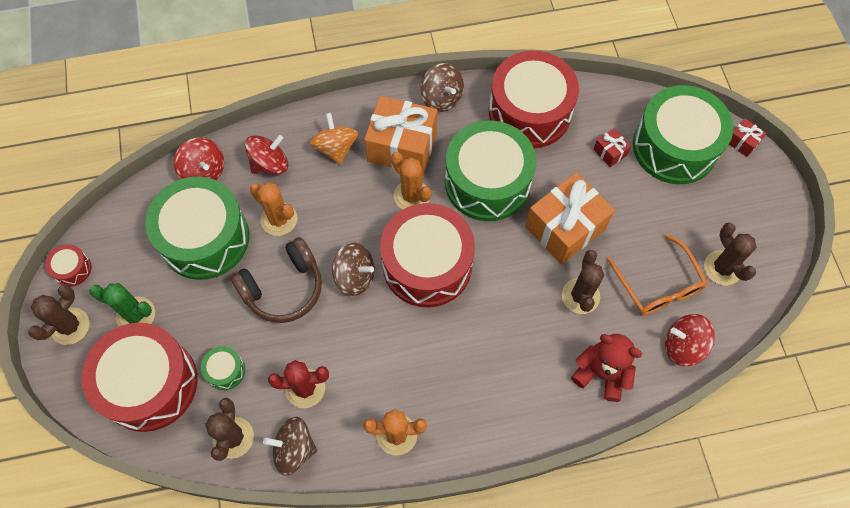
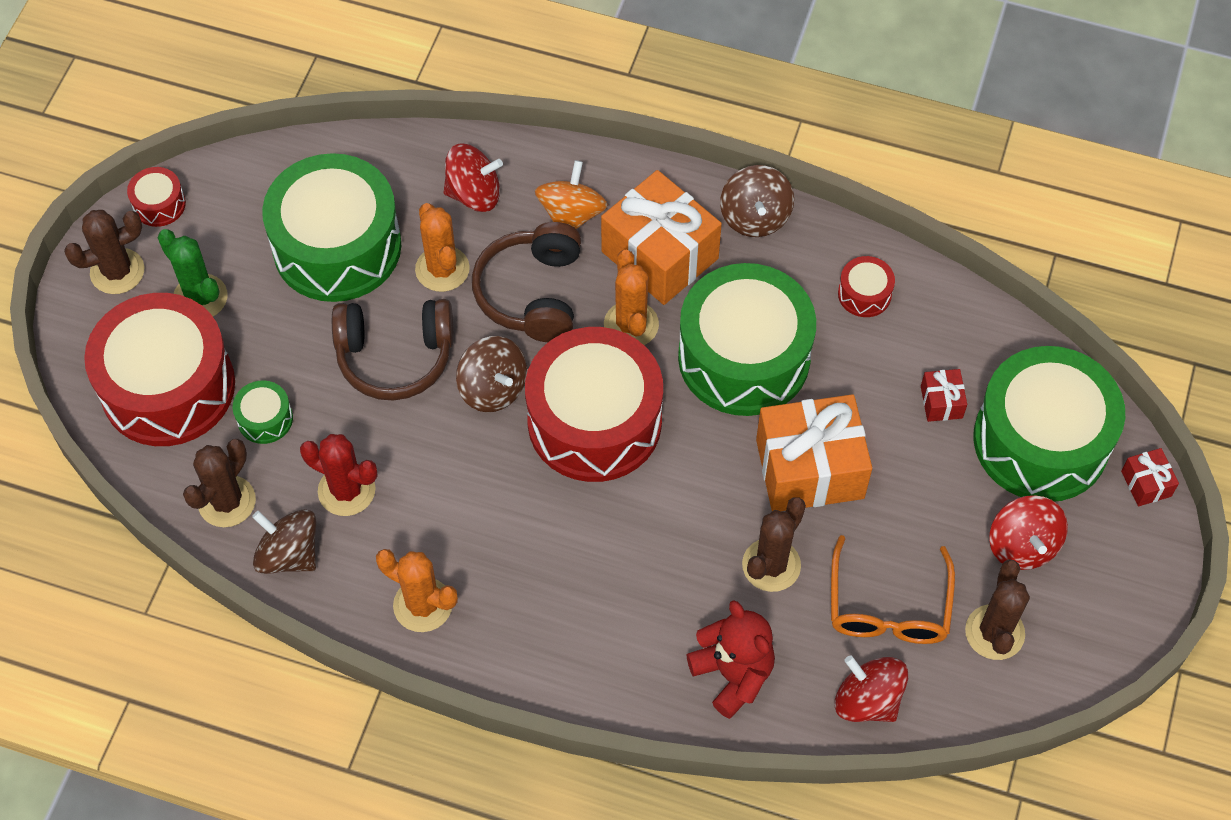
camera: 30 degrees right, 5 degrees down
red spinning top [174,138,224,180] -> red spinning top moved to [989,495,1068,570]
red drum [489,51,579,148] -> red drum [838,256,895,317], size x0.41
none -> brown headphones [472,222,581,342]

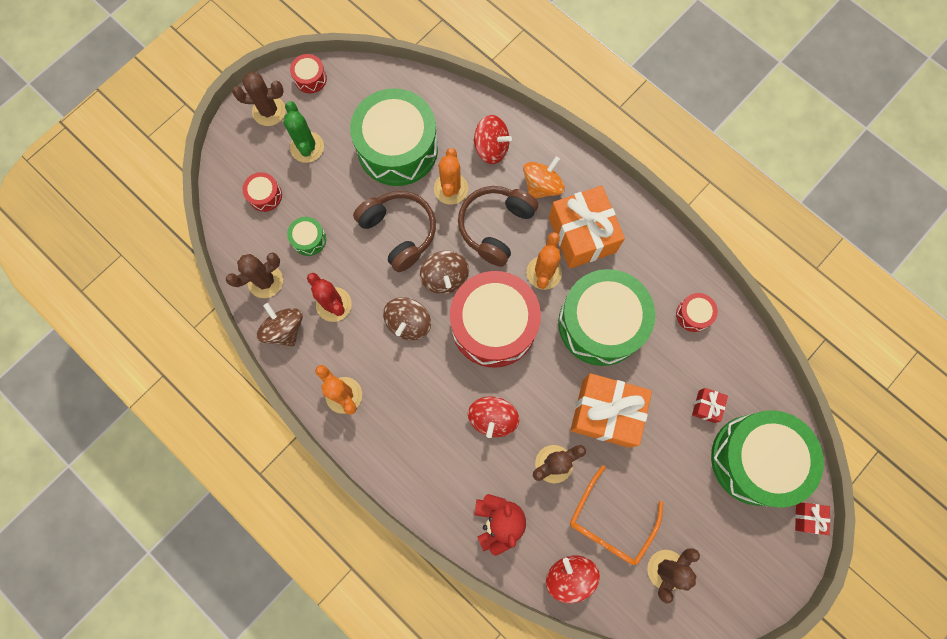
camera: 25 degrees right, 15 degrees up
red drum [84,293,235,446] -> red drum [243,172,282,212], size x0.41
brown headphones [332,299,453,401] -> brown headphones turned 150 degrees counterclockwise [353,191,436,272]
brown spinning top [720,165,794,237] -> brown spinning top moved to [383,297,431,340]
red spinning top [989,495,1068,570] -> red spinning top moved to [468,396,519,438]

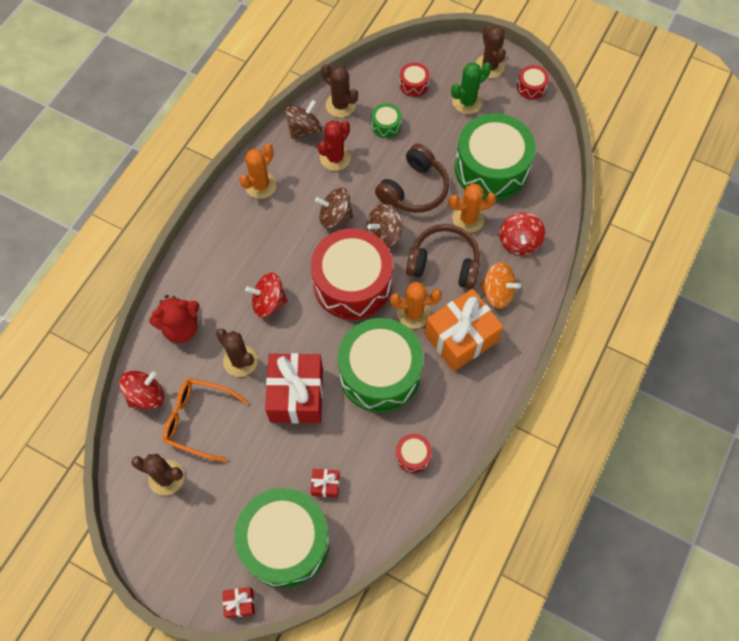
camera: 75 degrees right, 10 degrees down
orange gift [570,373,652,448] -> red gift [265,353,323,424]

